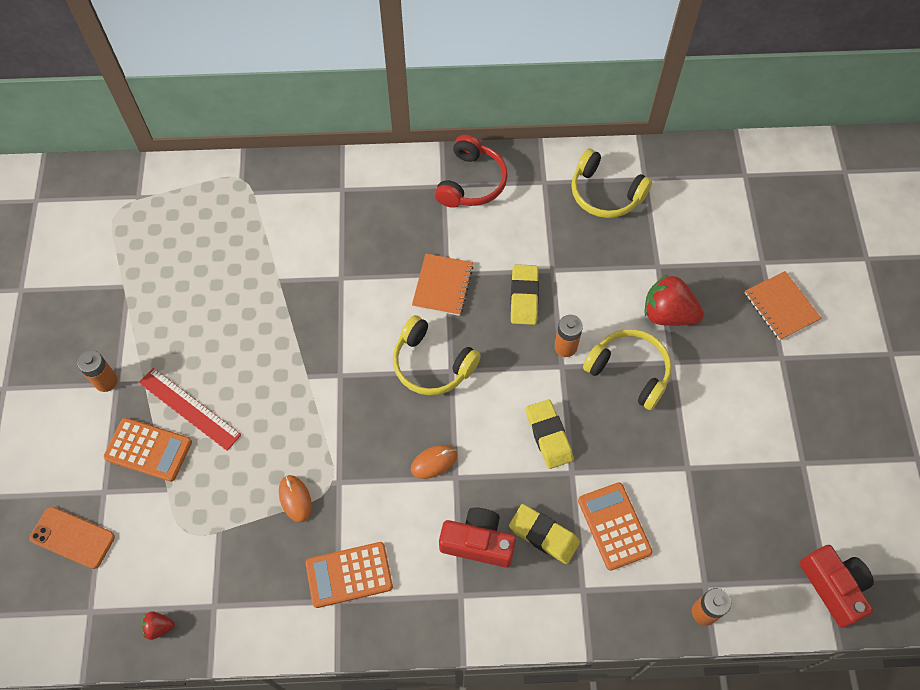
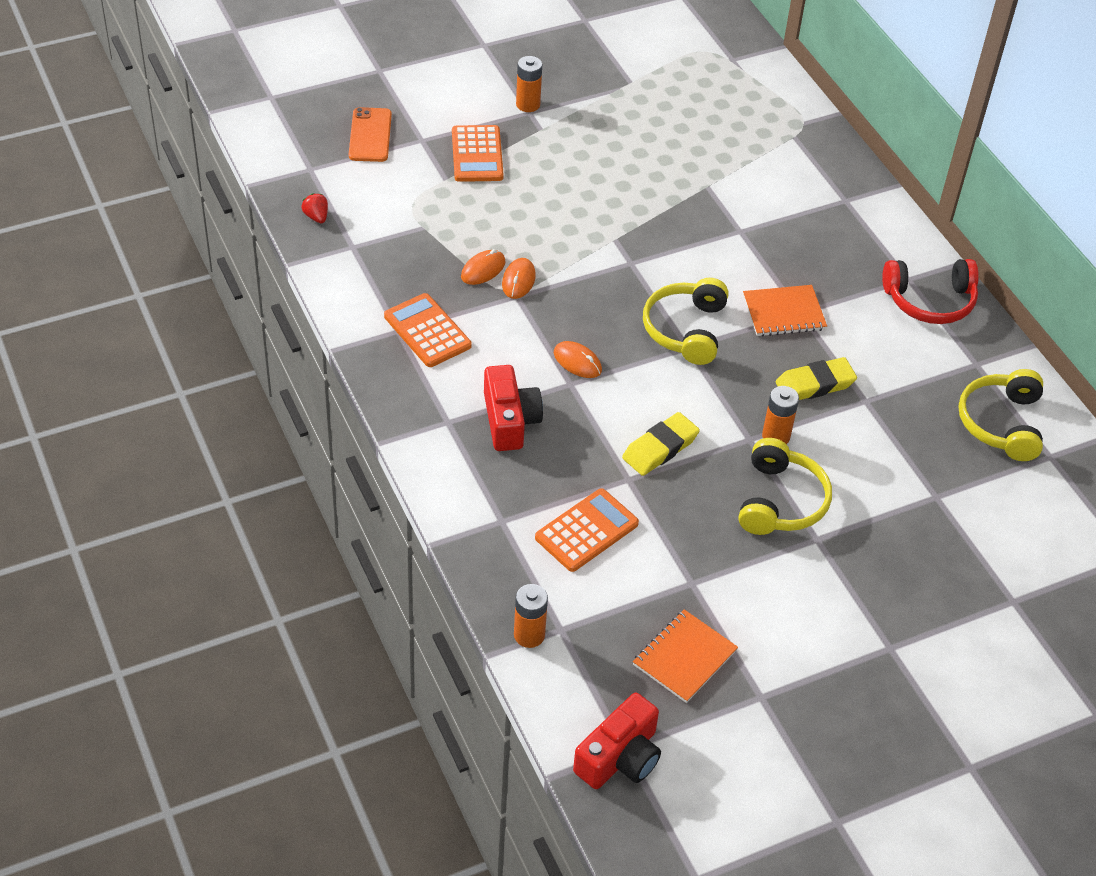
camera: 65 degrees right, 15 degrees down
red ruler [139,368,241,451] -> none
yellow eraser [509,504,580,564] -> none
red strawberry [645,274,704,326] -> none
orange notebook [745,271,821,341] -> orange notebook moved to [633,609,738,703]
none -> orange mouse [502,258,536,299]

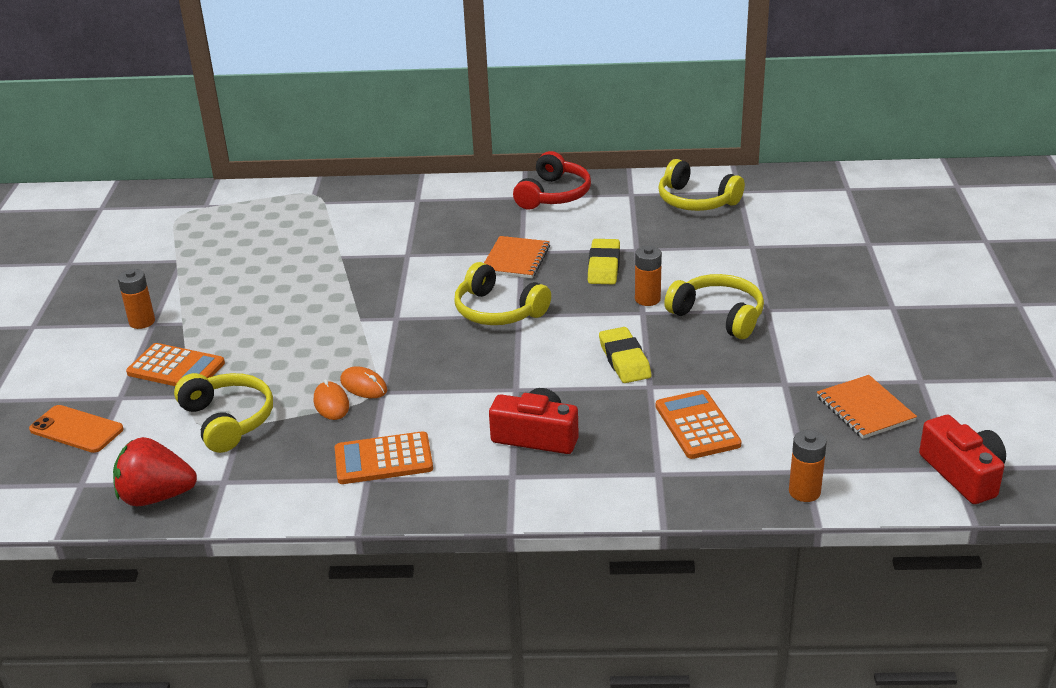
camera: 60 degrees left, 15 degrees down
red strawberry [302,193,328,223] -> red strawberry [113,437,197,506], size x2.14
orange mouse [554,341,602,378] -> none
none -> yellow headphones [174,373,273,453]

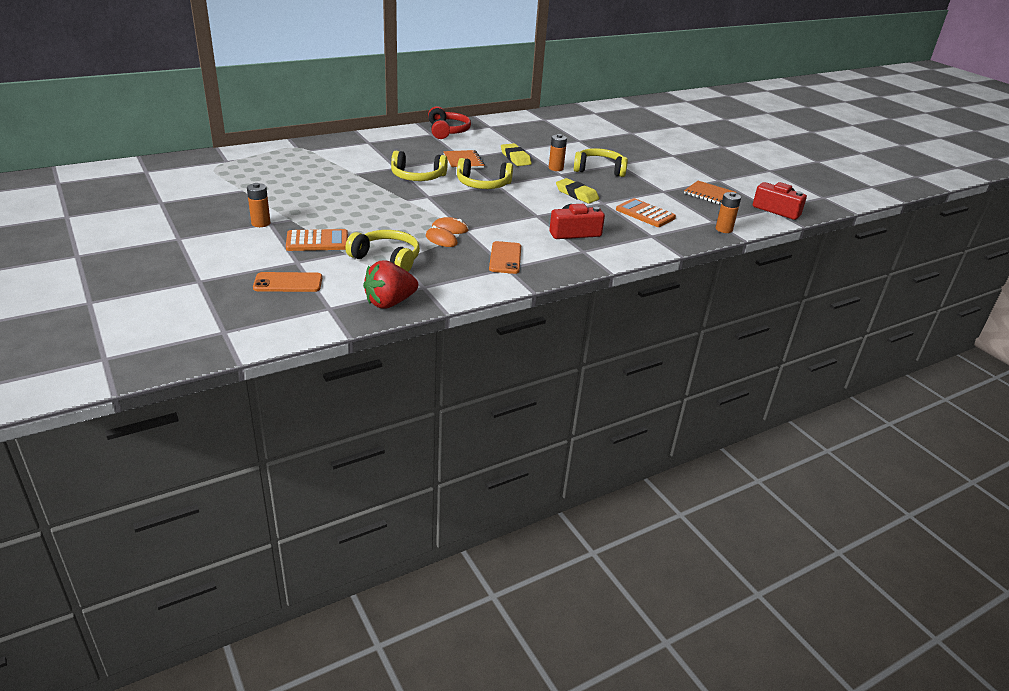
camera: 35 degrees left, 0 degrees up
orange calculator [335,431,433,484] -> orange phone [489,241,521,274]
yellow headphones [658,159,745,211] -> yellow headphones moved to [391,151,448,181]

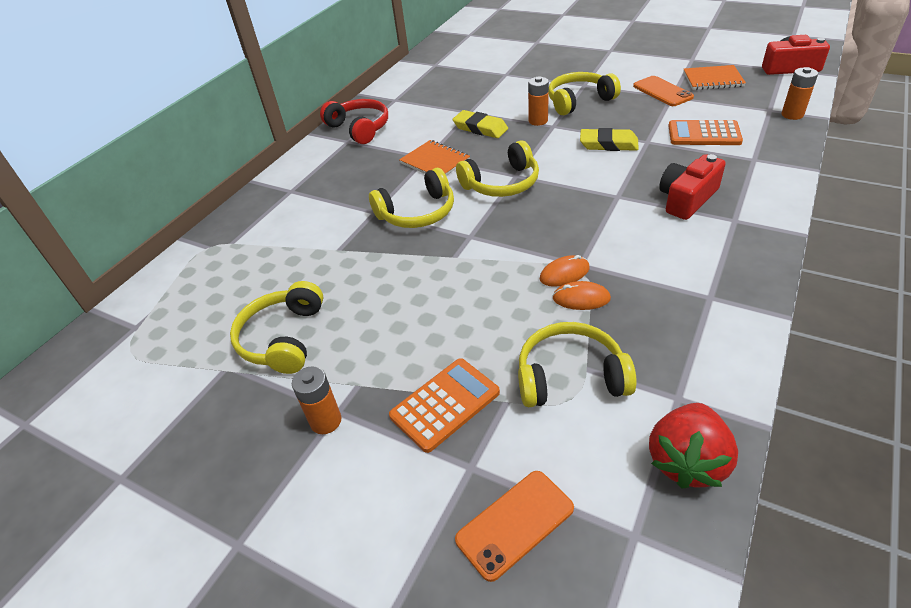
camera: 25 degrees left, 10 degrees up
orange phone [489,241,521,274] -> orange phone moved to [633,76,694,106]
none -> yellow headphones [230,281,323,374]

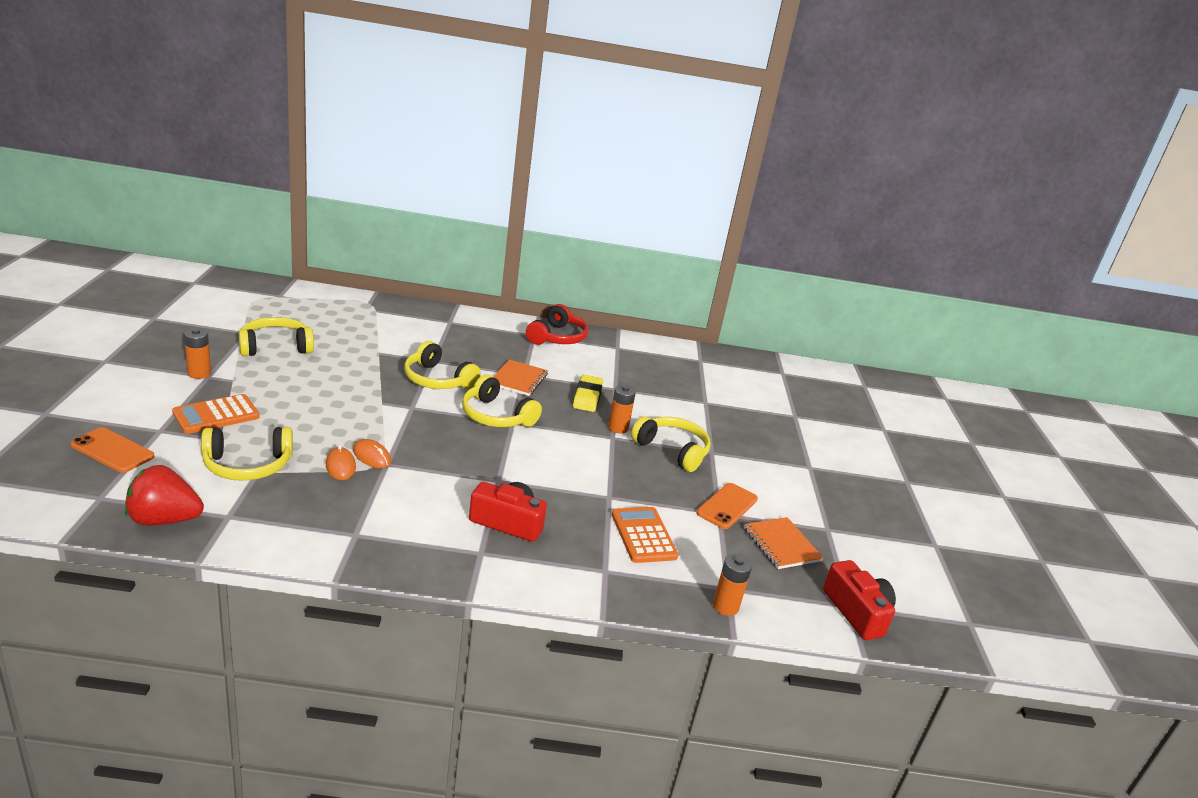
camera: 55 degrees right, 15 degrees down
orange calculator [389,358,500,453] -> orange calculator turned 120 degrees clockwise [172,394,260,434]
yellow headphones [518,322,636,407] -> yellow headphones turned 105 degrees clockwise [201,427,293,481]
yellow eraser [580,128,639,151] -> none

